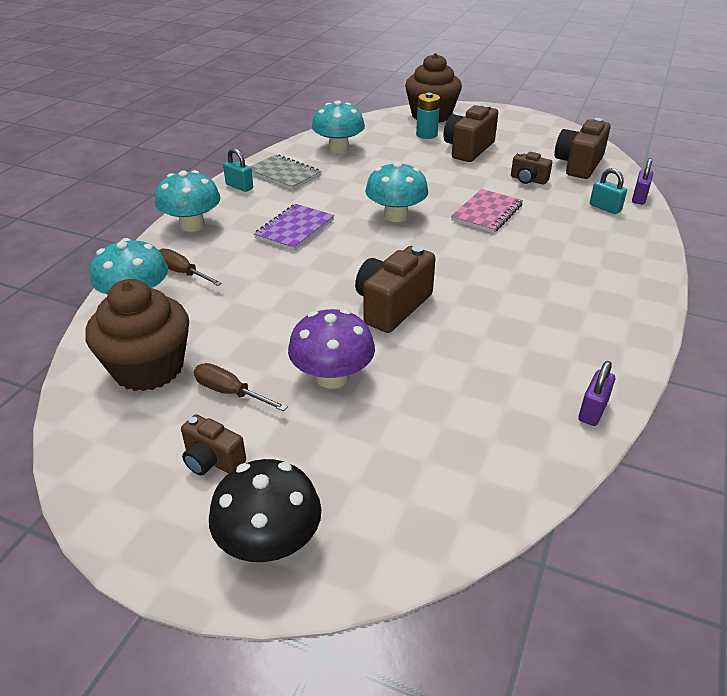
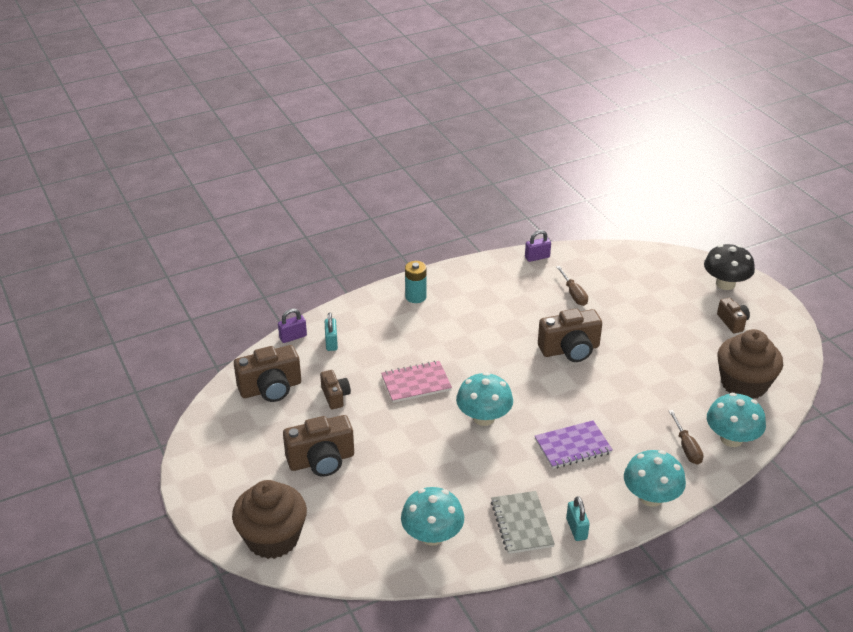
camera: 140 degrees left, 0 degrees up
brown screwdriver [194,363,288,411] -> brown screwdriver moved to [556,266,588,306]
purple mushroom [288,309,375,389] -> none
turquoise battery [416,93,440,139] -> turquoise battery moved to [405,261,427,303]

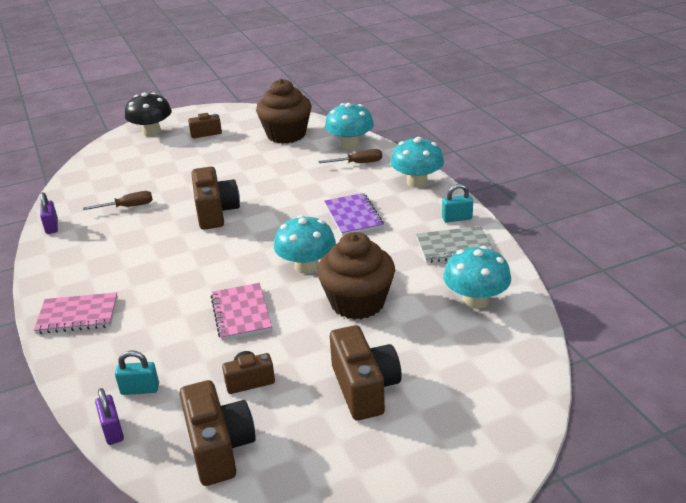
camera: 85 degrees left, 5 degrees down
brown cupcake [232,480,307,559] -> brown cupcake moved to [317,232,395,319]
turquoise battery [405,261,427,303] -> pink notebook [34,292,118,334]

